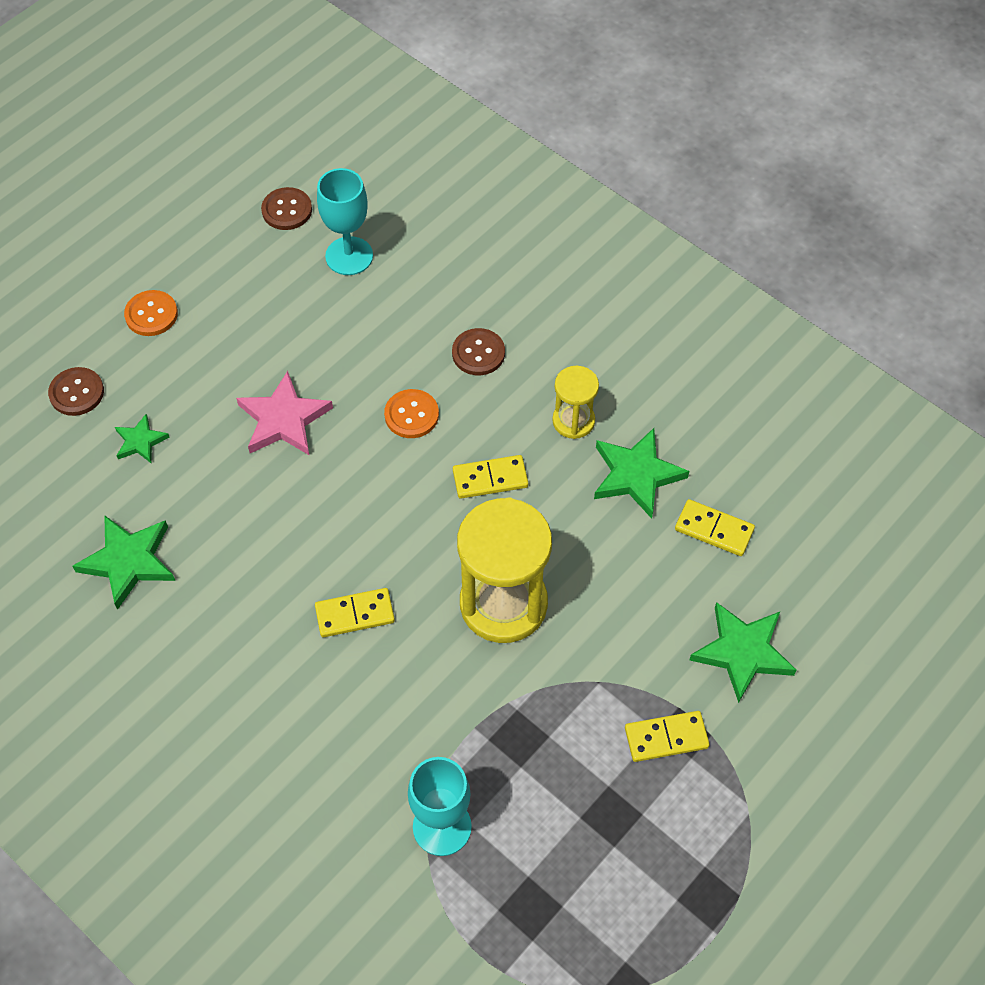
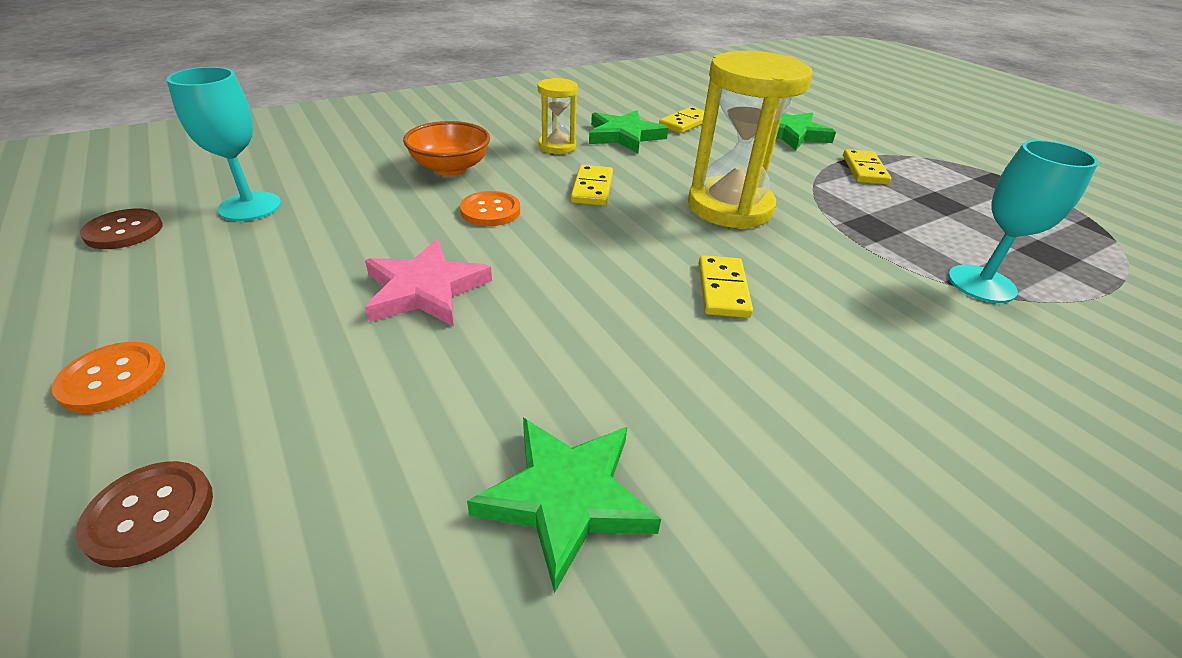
camera: 75 degrees left, 20 degrees down
green star [115,414,170,463] -> none
brown button [452,328,505,375] -> orange bowl [403,121,490,176]

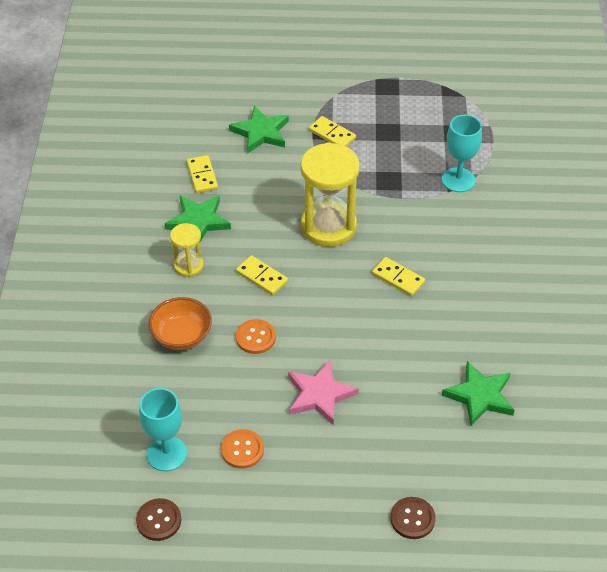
camera: 55 degrees left, 10 degrees up
orange button [52,342,165,413] -> orange button moved to [221,429,264,469]

